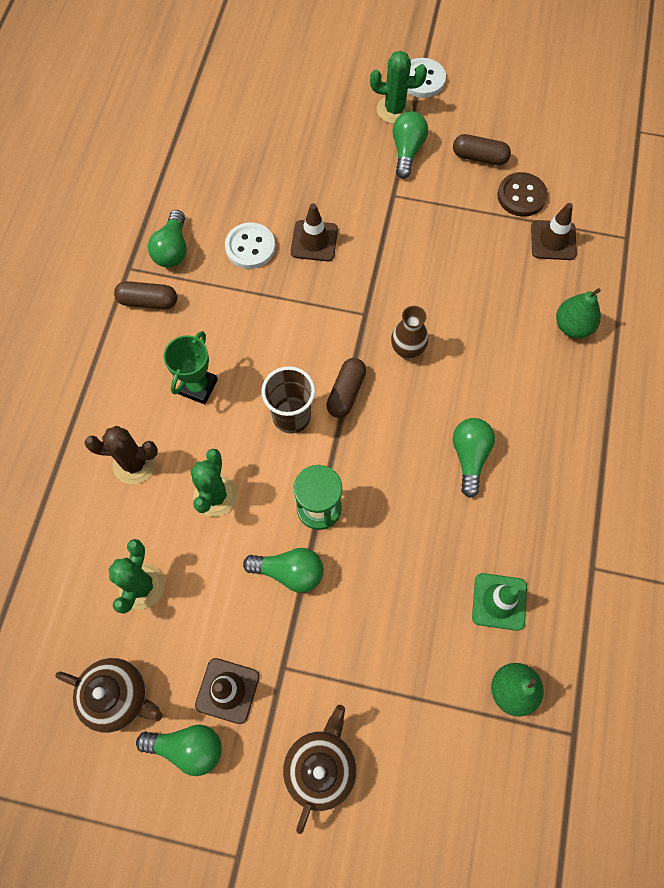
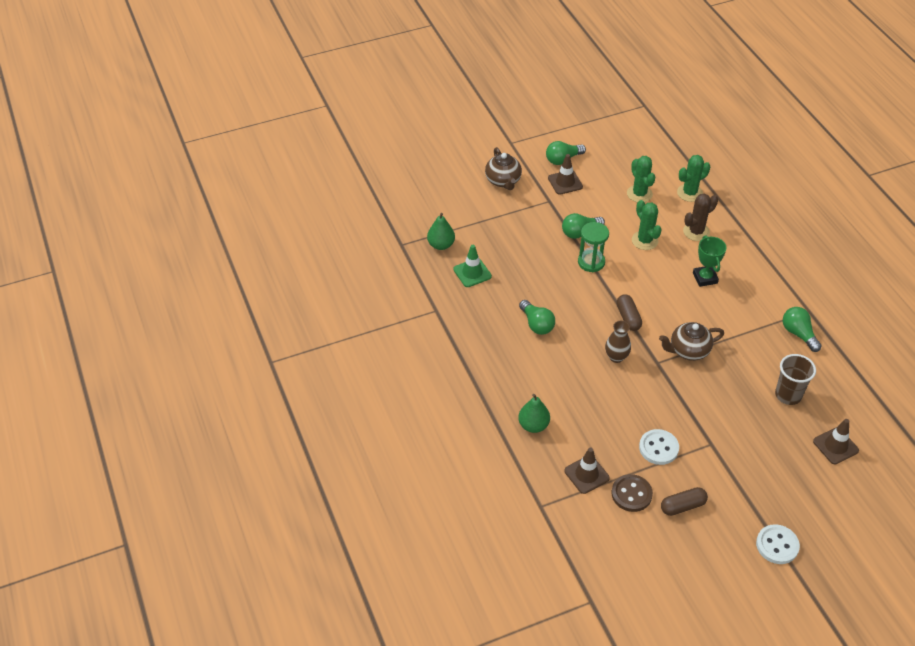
camera: 145 degrees right, 20 degrees down
brown teapot [55,658,163,733] -> brown teapot moved to [659,322,724,361]
brown capsule [114,281,177,309] -> none
white button [225,222,275,269] -> white button moved to [639,429,679,465]
brown cup [261,366,315,434] -> brown cup moved to [775,354,816,405]
brown traffic cone [291,203,338,261] -> brown traffic cone moved to [813,419,859,464]
green cactus [370,51,427,124] -> green cactus moved to [677,155,710,202]
green light bulb [392,111,428,178] -> none

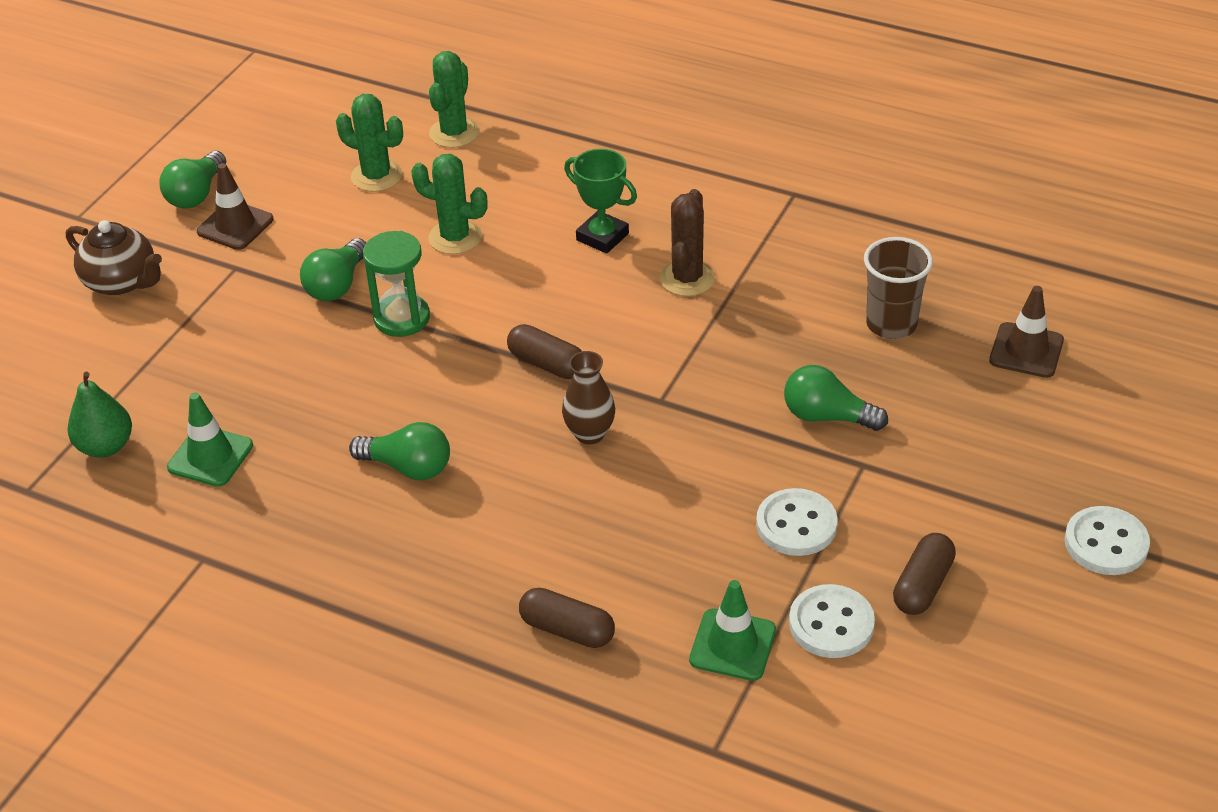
camera: 40 degrees left, 5 degrees down
green pear [518,394,550,433] -> brown capsule [519,588,615,648]
brown traffic cone [564,448,610,494] -> green traffic cone [689,580,776,681]
brown button [612,474,653,512] -> white button [789,584,875,658]
brown teapot [659,322,724,361] -> none
brown cactus [683,194,718,241] -> brown cactus moved to [660,189,715,296]
green light bulb [783,307,821,352] -> green light bulb moved to [784,365,888,431]

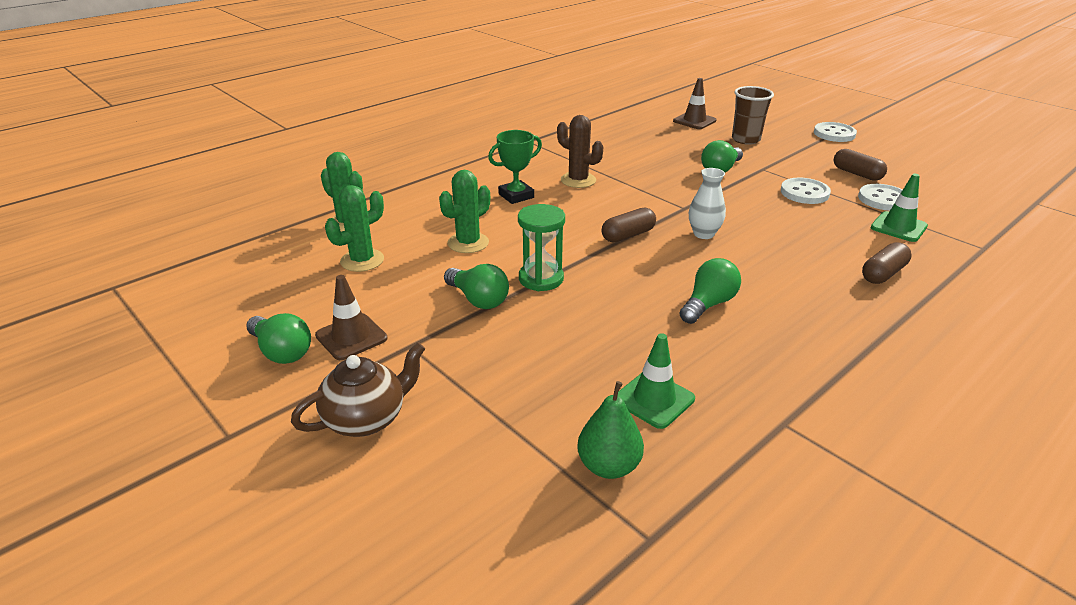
camera: 70 degrees left, 10 degrees down
brown vase [562,351,615,444] -> white vase [689,168,726,239]
brown cup [864,237,933,339] -> brown cup moved to [732,86,774,145]

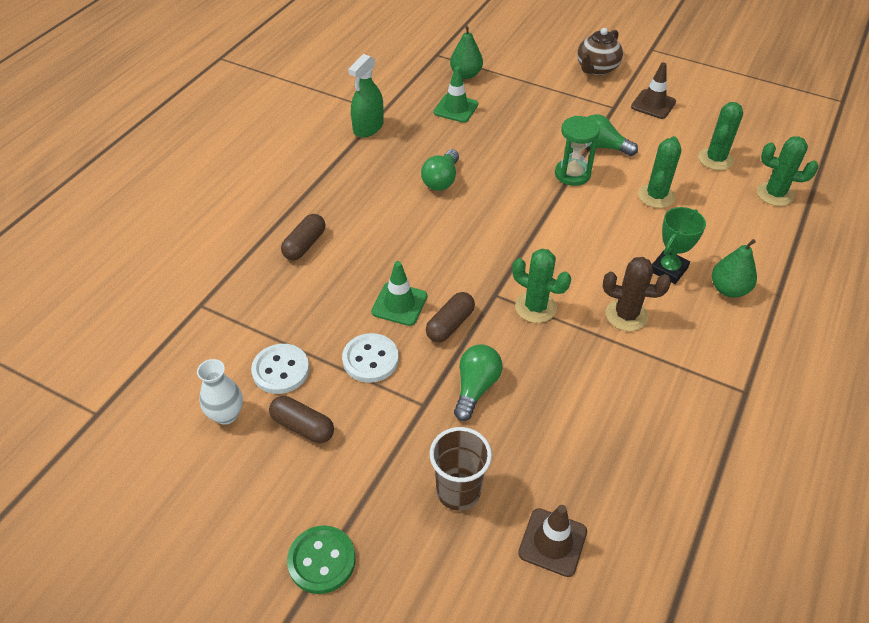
camera: 160 degrees right, 15 degrees up
green light bulb [246,313,311,364] -> none
brown capsule [601,207,656,242] -> brown capsule moved to [426,292,475,342]
white vase [689,168,726,239] -> white vase moved to [197,359,243,425]
white button [814,122,857,142] -> green button [287,525,356,594]
green traffic cone [871,174,928,242] -> green traffic cone moved to [371,261,427,326]
none -> green spray bottle [348,54,384,138]
none -> green cactus [512,248,571,323]
none -> green pear [712,239,757,298]

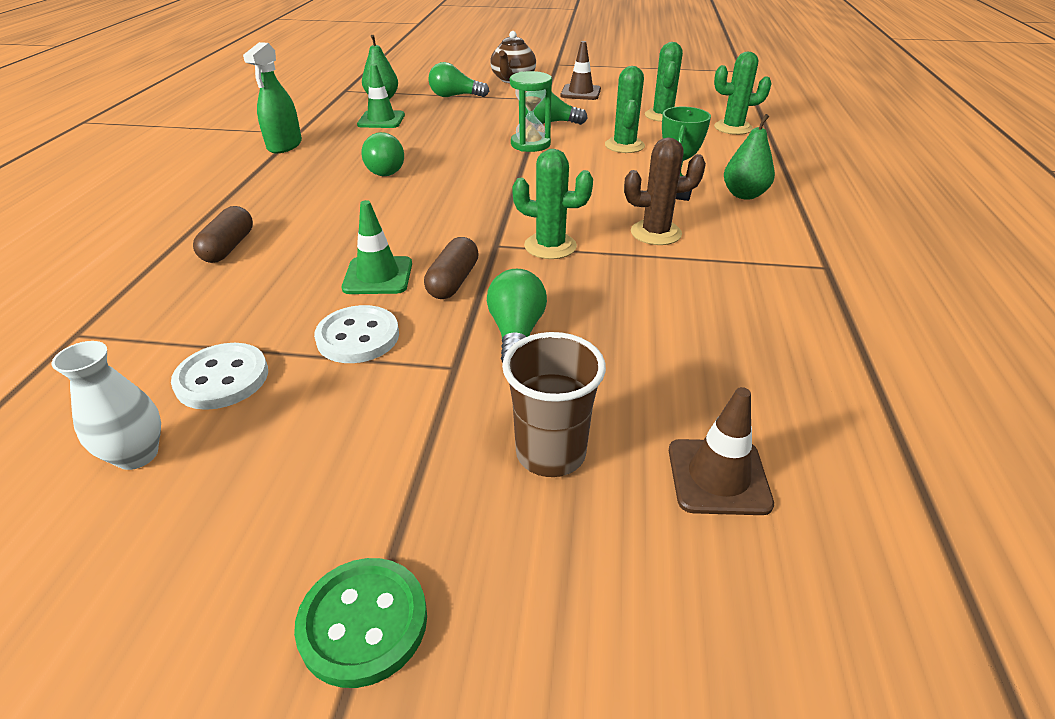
camera: 20 degrees left, 10 degrees down
brown capsule [269,396,334,443] -> none
none -> green light bulb [428,62,489,97]

